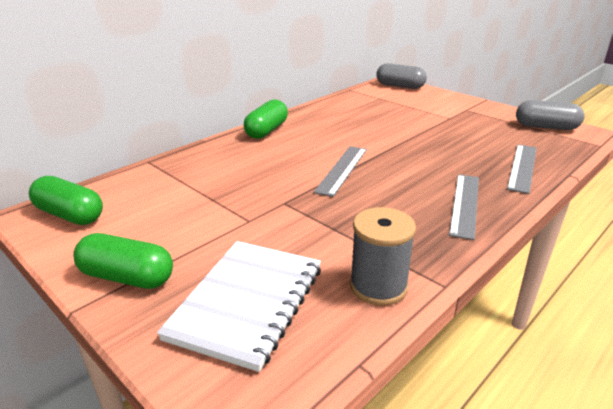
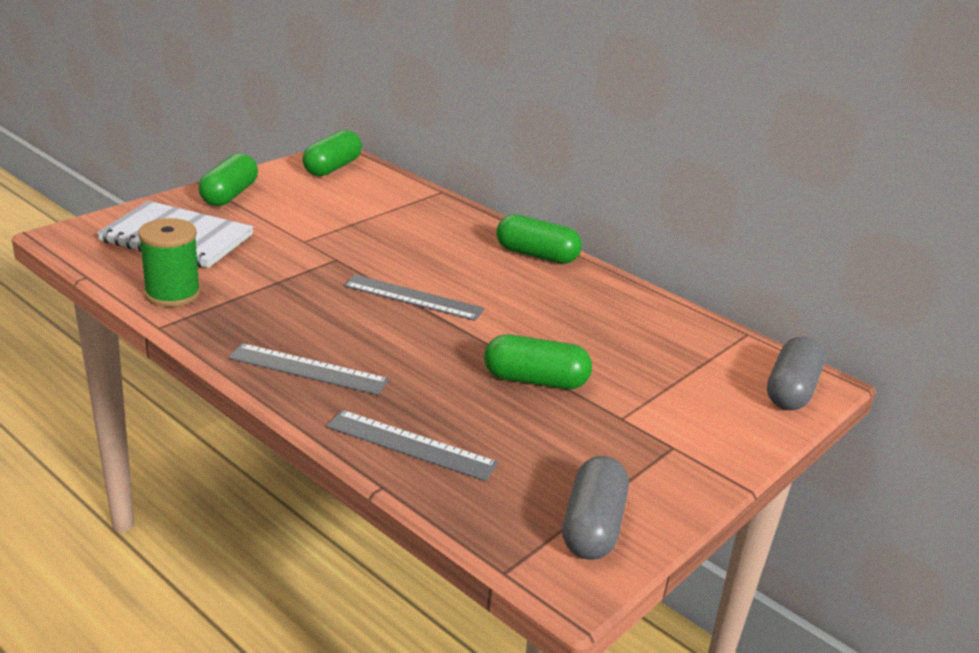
camera: 85 degrees right, 0 degrees up
grey spool [350,207,416,306] -> green spool [138,218,201,307]
none -> green capsule [484,334,592,389]

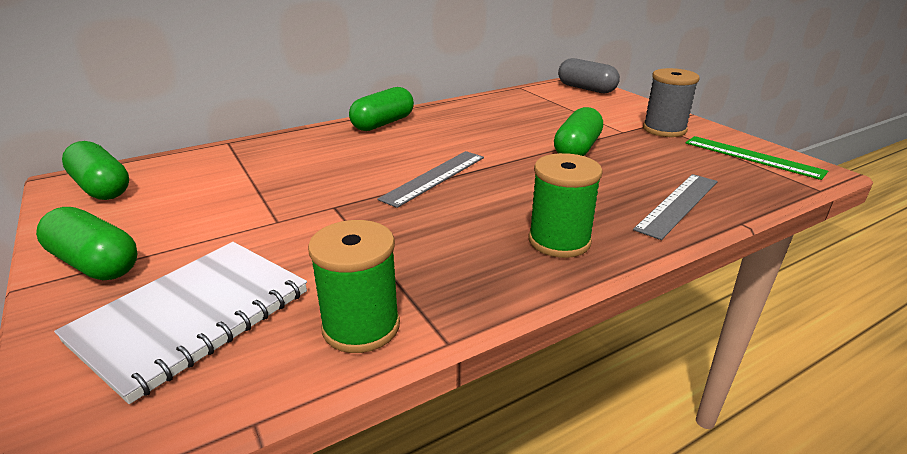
camera: 70 degrees left, 0 degrees up
grey ruler [228,343,389,395] -> green spool [529,153,602,258]
grey capsule [562,456,629,560] -> green ruler [686,136,828,180]
none -> grey spool [643,68,700,137]

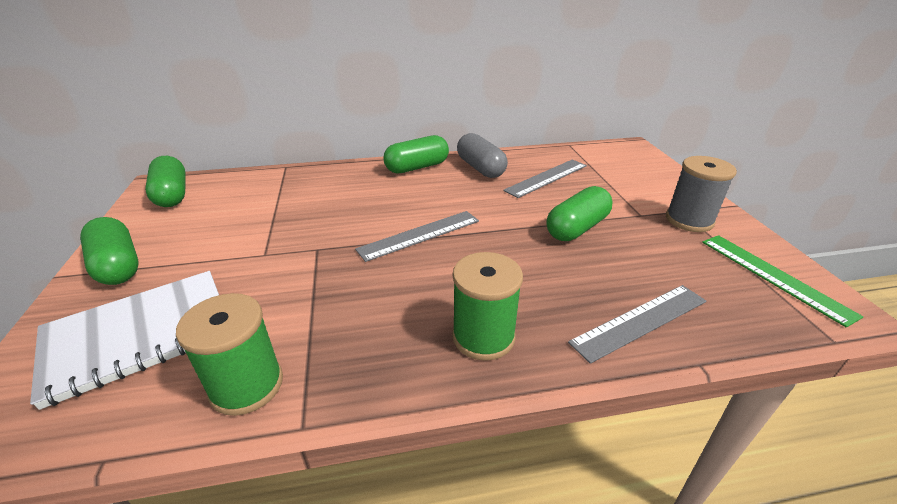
camera: 20 degrees right, 5 degrees up
grey capsule [558,58,620,93] -> grey capsule moved to [457,133,508,178]
none -> grey ruler [503,159,587,198]

